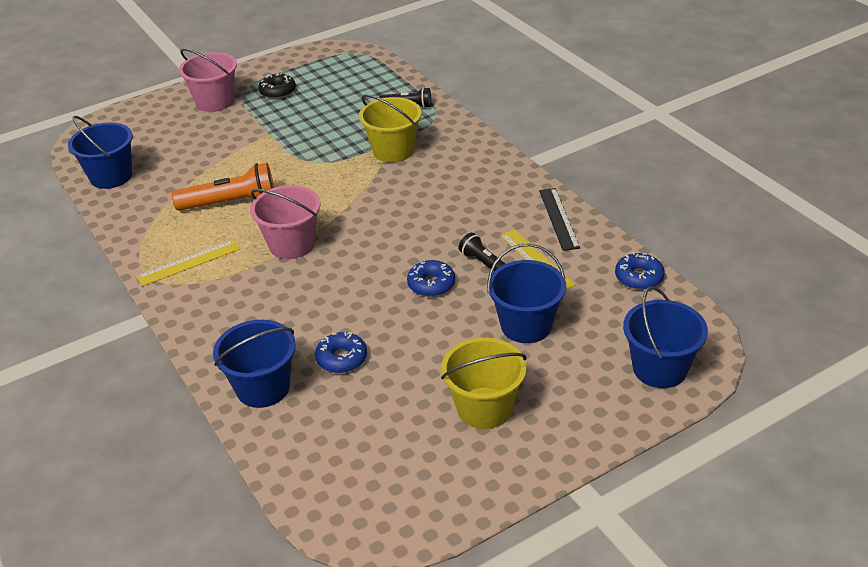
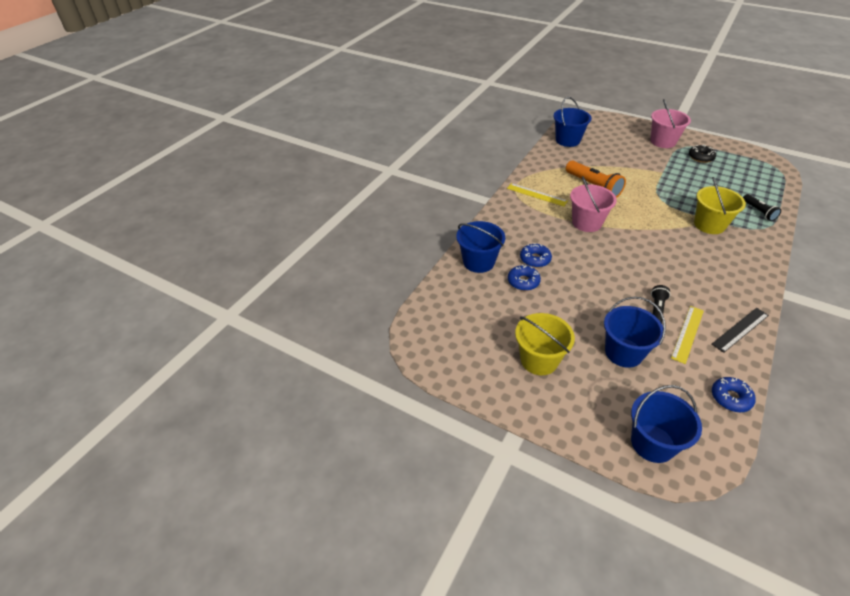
camera: 60 degrees right, 5 degrees up
blue donut [407,260,455,297] -> blue donut moved to [520,243,552,268]

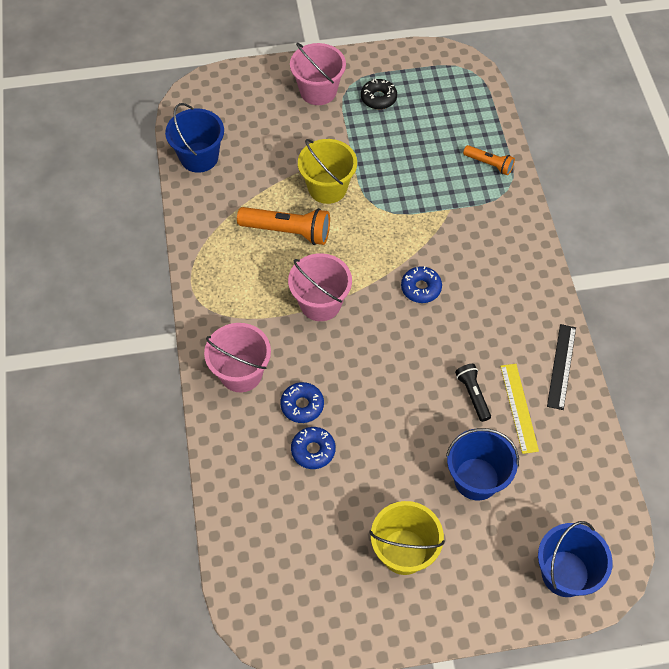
camera: 40 degrees left, 15 degrees up
blue bucket [456,221,505,273] -> none
yellow ruler [507,183,568,207] -> none
yellow bucket [694,177,746,234] -> yellow bucket moved to [298,139,357,204]
blue donut [712,377,756,412] -> blue donut moved to [401,266,442,303]
black flashlight [743,194,781,221] -> orange flashlight [463,145,515,175]
none -> pink bucket [204,323,271,392]

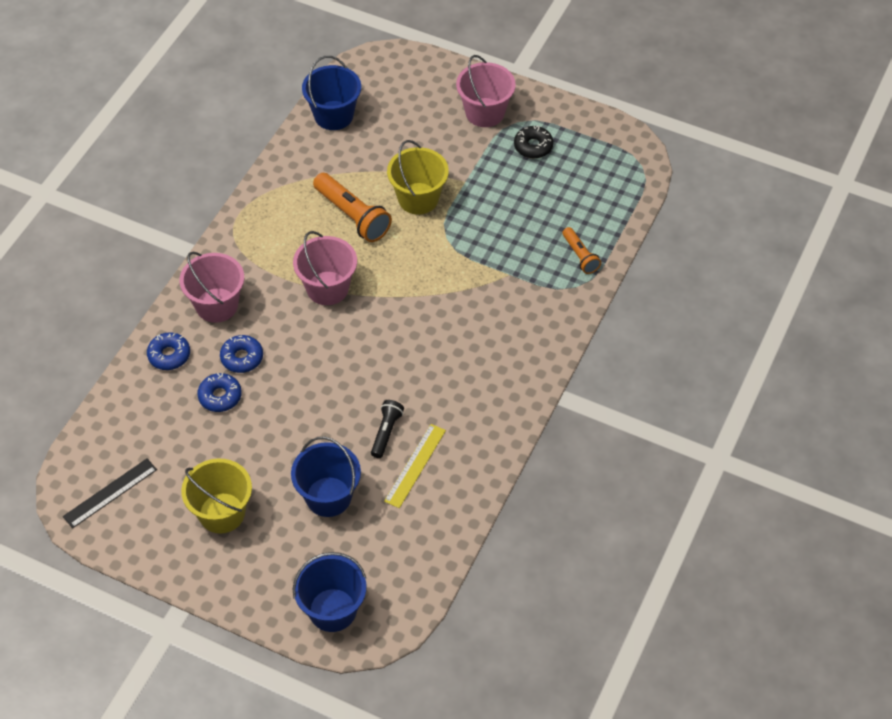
camera: 35 degrees right, 5 degrees down
blue donut [401,266,442,303] -> blue donut moved to [147,332,190,370]
black ruler [547,324,576,410] -> black ruler moved to [63,459,157,528]

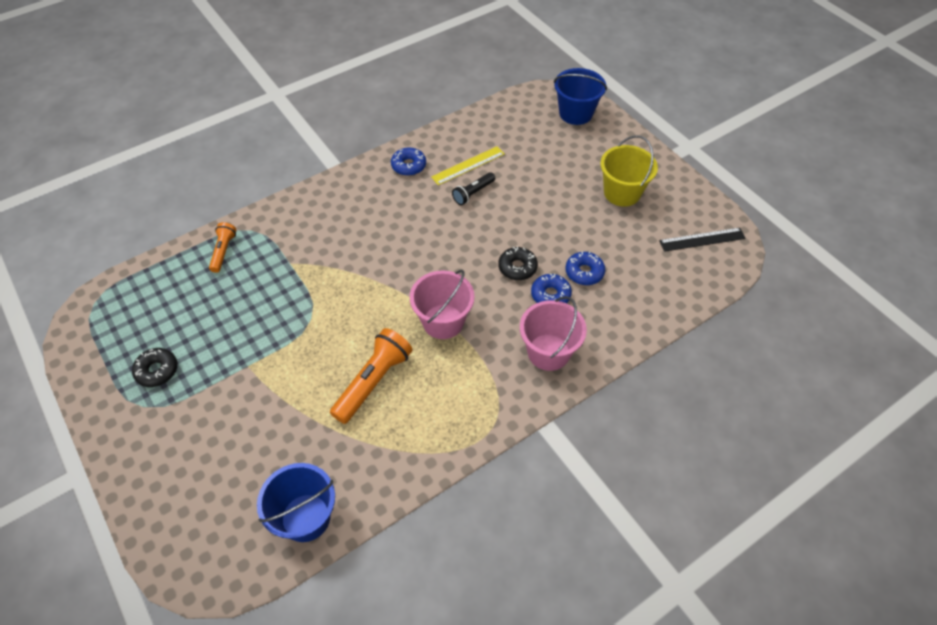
camera: 150 degrees left, 0 degrees up
blue donut [147,332,190,370] -> blue donut moved to [391,147,426,176]
blue bucket [291,436,361,517] -> none
orange flashlight [313,173,392,242] -> orange flashlight turned 45 degrees clockwise [330,328,413,424]
yellow bucket [387,140,449,214] -> none
pink bucket [456,55,516,127] -> none
none -> black donut [498,247,538,280]

